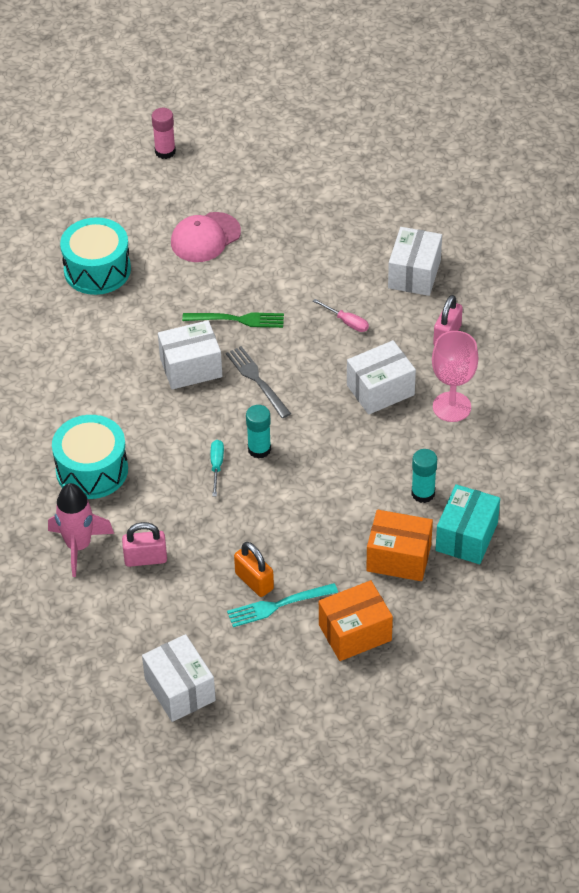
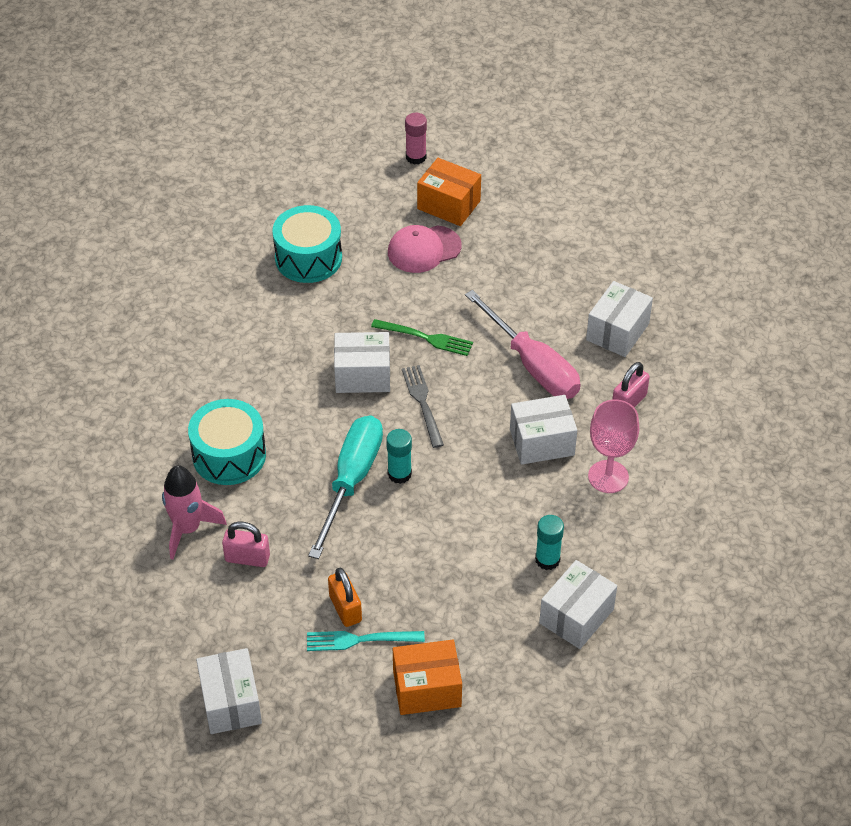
camera: 15 degrees right, 0 degrees up
turquoise screwdriver [211,440,224,497] -> turquoise screwdriver [308,416,383,559], size x2.46
pink screwdriver [313,299,369,332] -> pink screwdriver [465,290,580,399], size x2.46
orange box [366,510,433,581] -> orange box moved to [417,158,481,226]
turquoise box [436,484,500,564] -> white box [539,560,617,649]

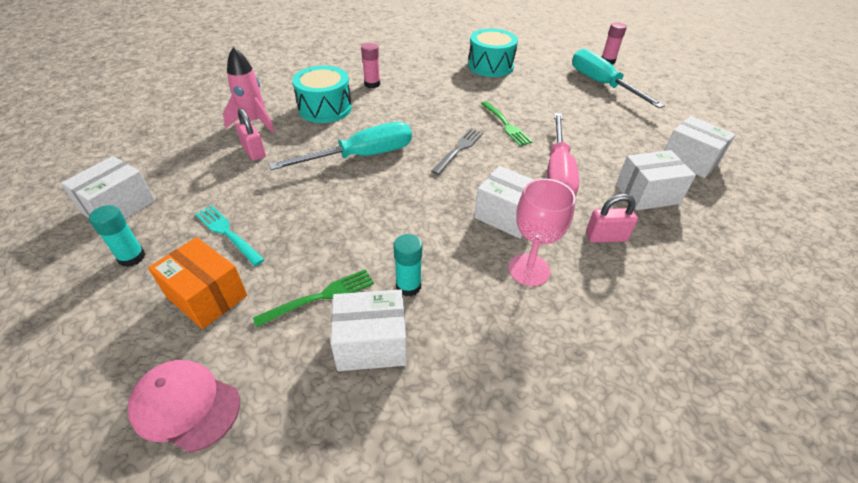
camera: 45 degrees right, 5 degrees down
orange padlock [328,568,362,627] -> none
white box [334,332,390,393] -> white box moved to [664,116,736,178]
turquoise glue stick [386,429,412,484] -> turquoise glue stick moved to [89,205,145,267]
pink cap [388,225,462,273] -> pink cap moved to [128,360,240,453]
orange box [417,158,481,226] -> turquoise screwdriver [572,49,665,108]
none -> green fork [253,269,374,328]
none -> pink glue stick [361,43,380,88]

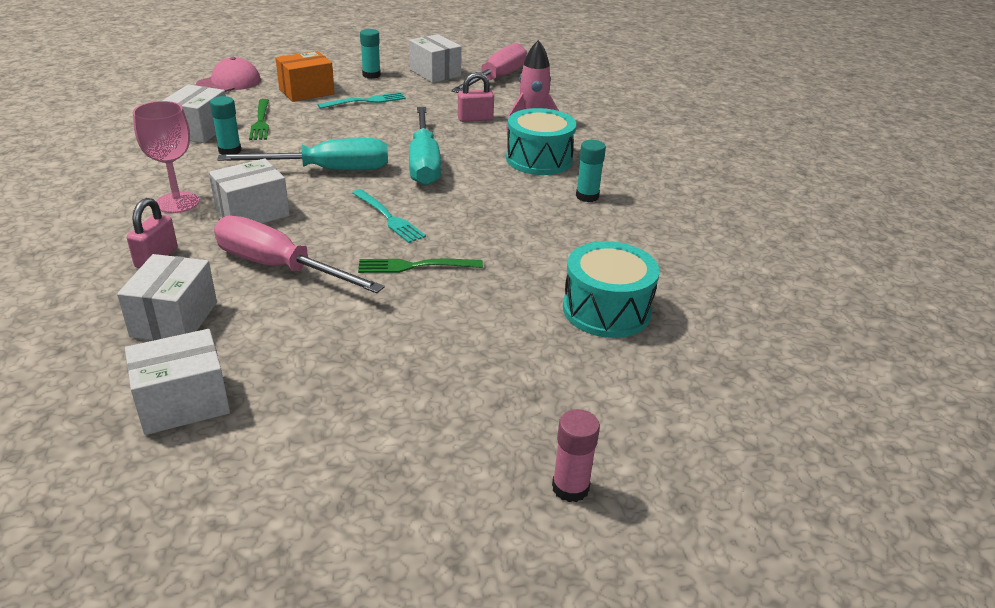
camera: 110 degrees right, 10 degrees down
pink glue stick [361,43,380,88] -> turquoise glue stick [576,140,606,202]
grey fork [431,128,483,175] -> turquoise fork [352,189,426,243]
turquoise screwdriver [572,49,665,108] -> turquoise screwdriver moved to [217,138,388,170]
none -> pink screwdriver [451,43,527,93]

